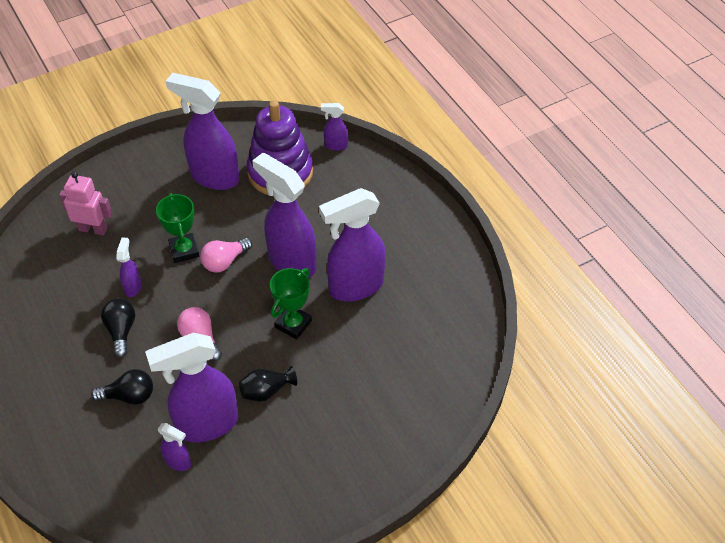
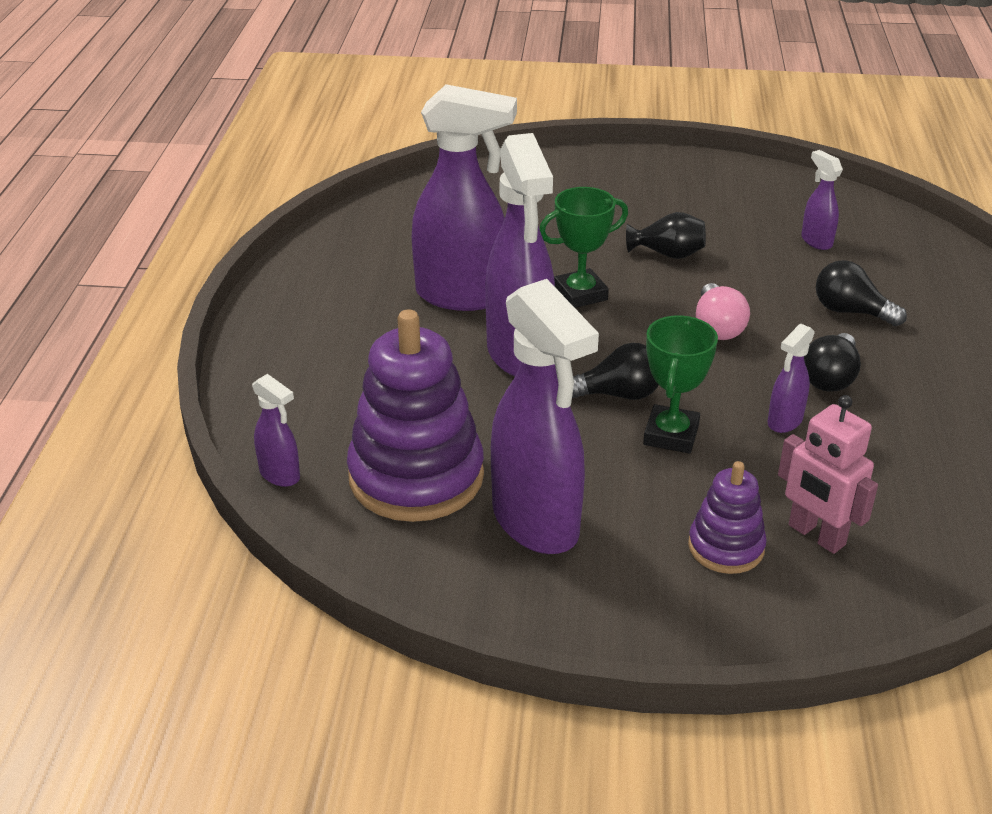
camera: 145 degrees left, 15 degrees down
purple spray bottle [145,333,238,442] -> none
pink light bulb [200,238,252,273] -> black light bulb [572,343,659,400]
none -> purple stacking toy [688,461,767,574]

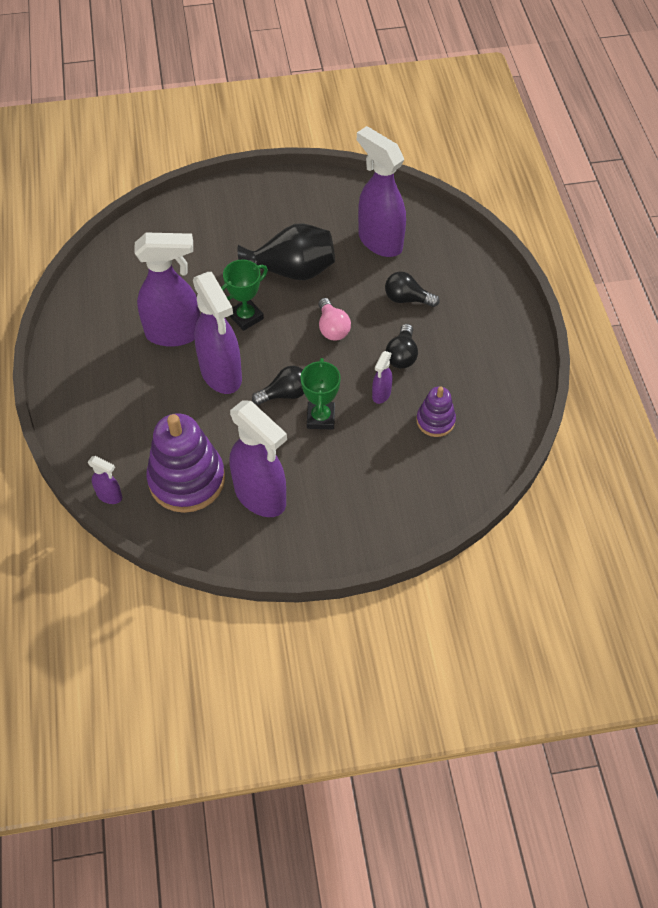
camera: 15 degrees left, 20 degrees up
black vase [626,212,706,259] -> black vase [237,223,335,280], size x1.92
purple stacking toy [688,461,767,574] -> purple stacking toy moved to [416,387,456,437]
pink robot [778,395,878,554] -> none
purple spray bottle [801,150,843,250] -> purple spray bottle [357,126,406,257], size x2.20

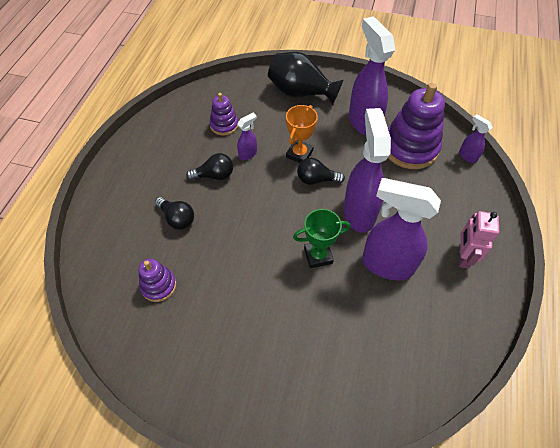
camera: 155 degrees left, 0 degrees up
black vase [237,223,335,280] -> black vase moved to [268,52,343,106]
green trophy [300,358,341,429] -> orange trophy [286,105,318,163]
pink light bulb [318,298,351,340] -> none
purple spray bottle [357,126,406,257] -> purple stacking toy [139,259,176,302]
black light bulb [386,324,418,369] -> black light bulb turned 45 degrees clockwise [186,153,233,180]
none -> pink robot [459,211,499,268]

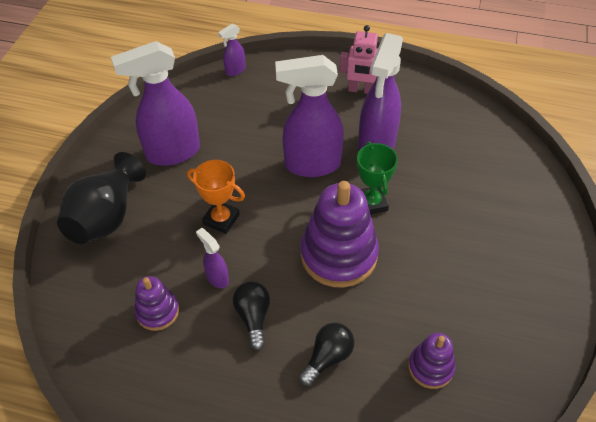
camera: 90 degrees left, 5 degrees down
black light bulb [297,158,345,185] -> none
purple stacking toy [388,83,445,169] -> purple stacking toy moved to [300,181,379,288]

